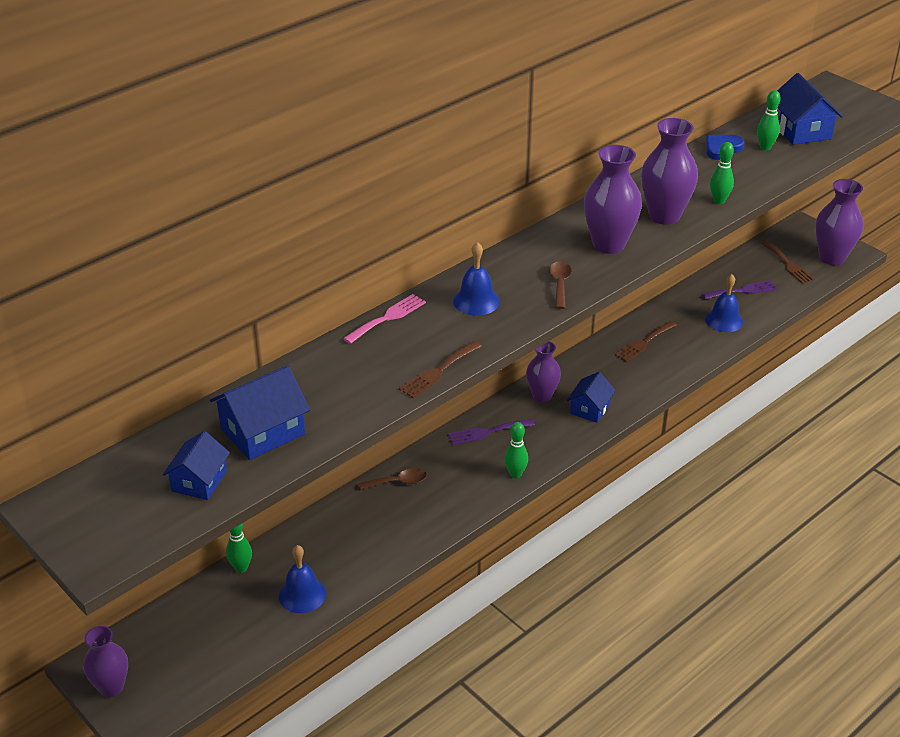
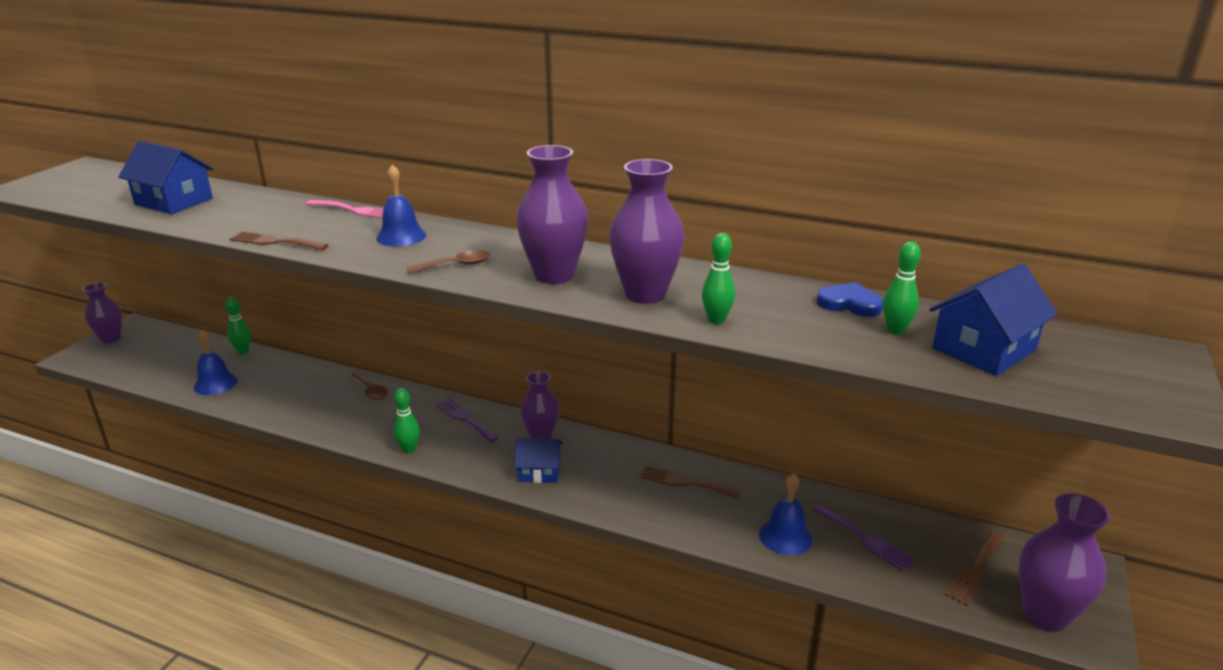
camera: 65 degrees right, 10 degrees down
blue house [163,431,230,500] -> none

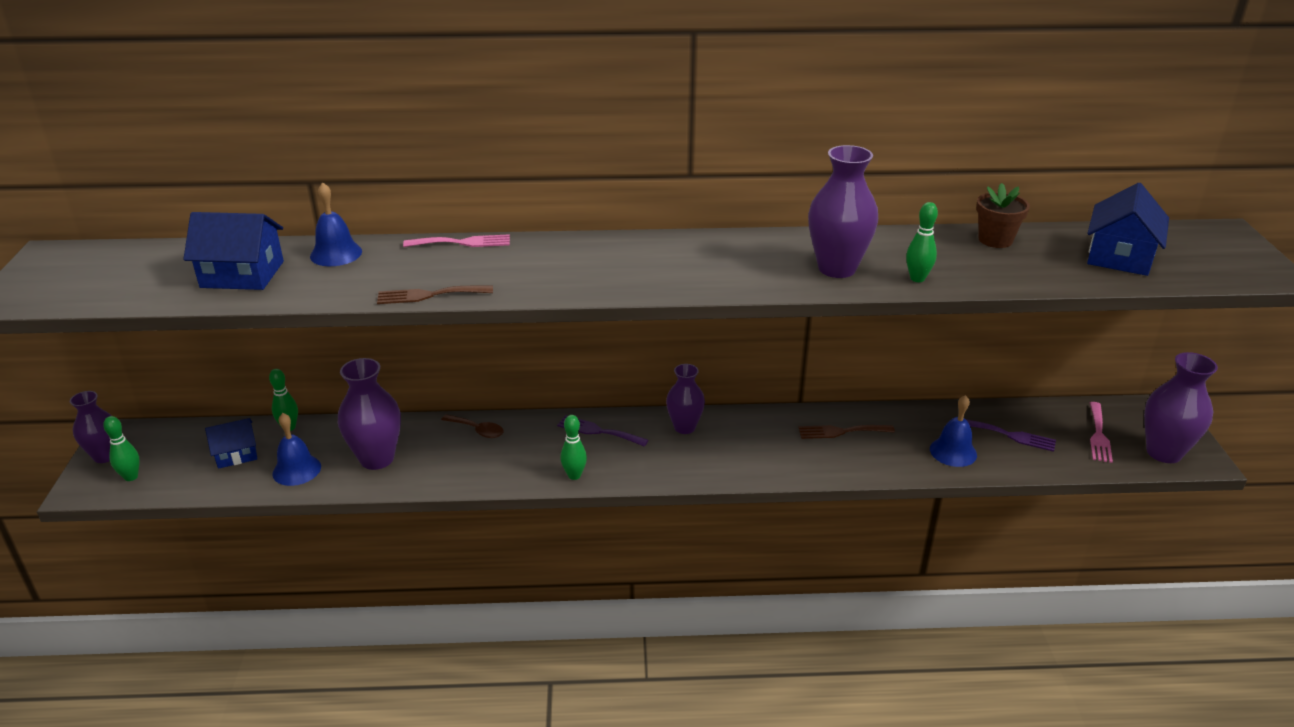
camera: 25 degrees left, 5 degrees up
blue bell [376,164,426,247] -> blue bell moved to [310,182,362,266]
brown spoon [407,250,490,274] -> none
blue house [514,438,563,483] -> blue house moved to [205,418,257,469]
purple vase [516,145,588,284] -> purple vase moved to [338,358,401,470]
blue heart [817,282,883,317] -> brown flower pot [976,183,1030,248]
green bowling pin [883,242,921,335] -> green bowling pin moved to [103,416,140,481]
brown fork [945,532,1004,606] -> pink fork [1090,402,1113,463]

